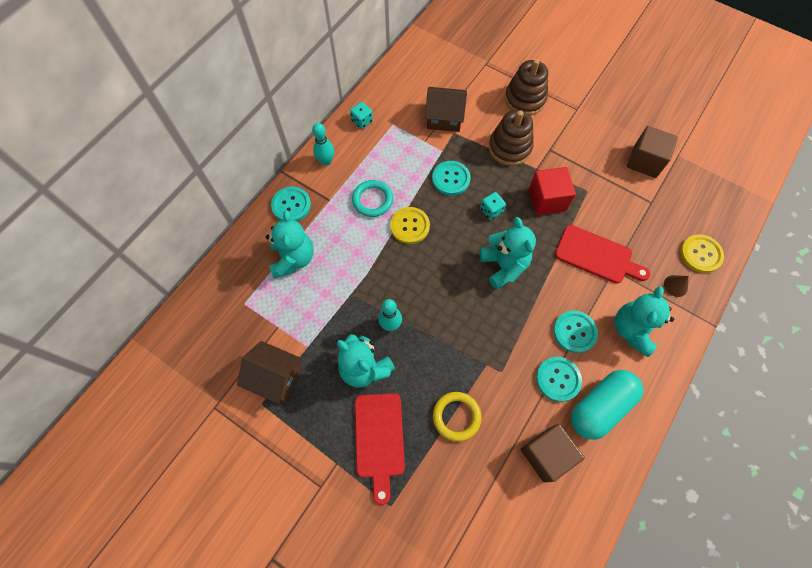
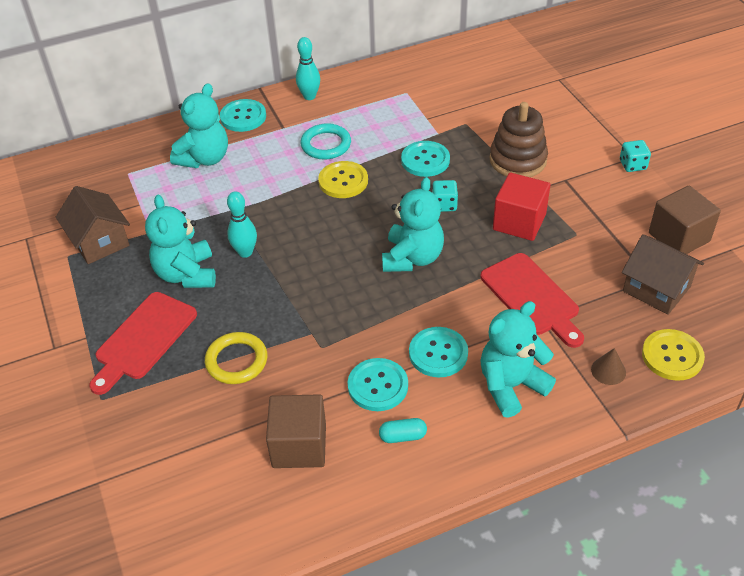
camera: 35 degrees right, 20 degrees down
turquoise dice [350,102,373,129] -> turquoise dice moved to [620,140,651,172]
brown house [425,87,467,132] -> brown house moved to [622,234,704,315]
brown stacking toy [505,59,548,116] -> none
turquoise capsule [571,370,643,440] -> turquoise capsule [379,418,427,443], size x0.42

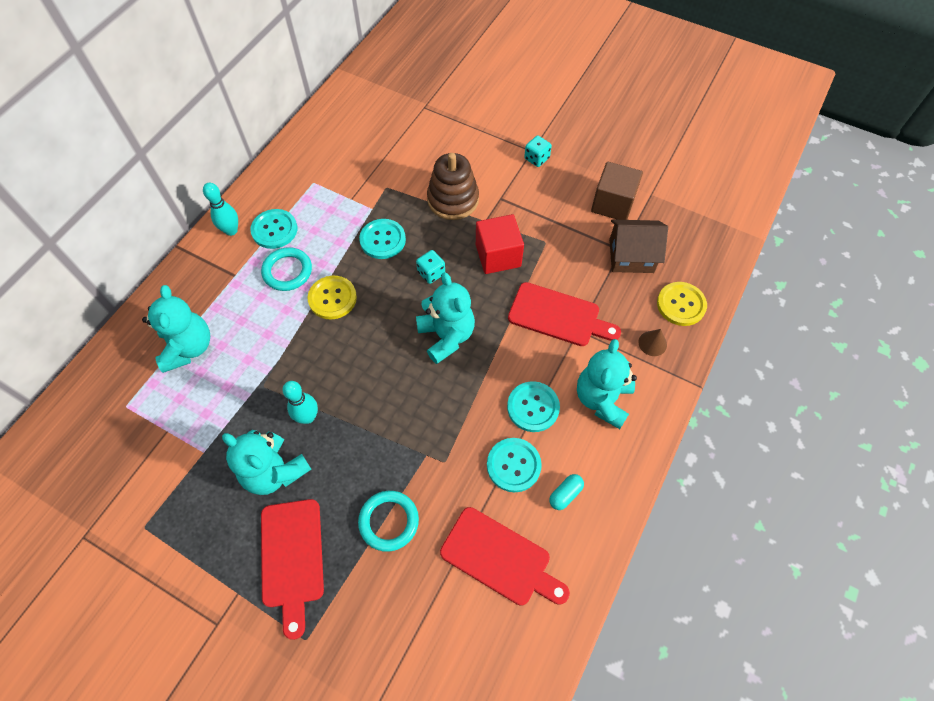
camera: 40 degrees left, 15 degrees up
brown house [56,186,130,264] -> none
yellow ring [205,332,267,384] -> turquoise ring [358,491,419,552]
turquoise button [220,99,266,132] -> turquoise button moved to [250,209,297,249]
brown cube [266,394,326,468] -> red cutting board [440,507,570,606]

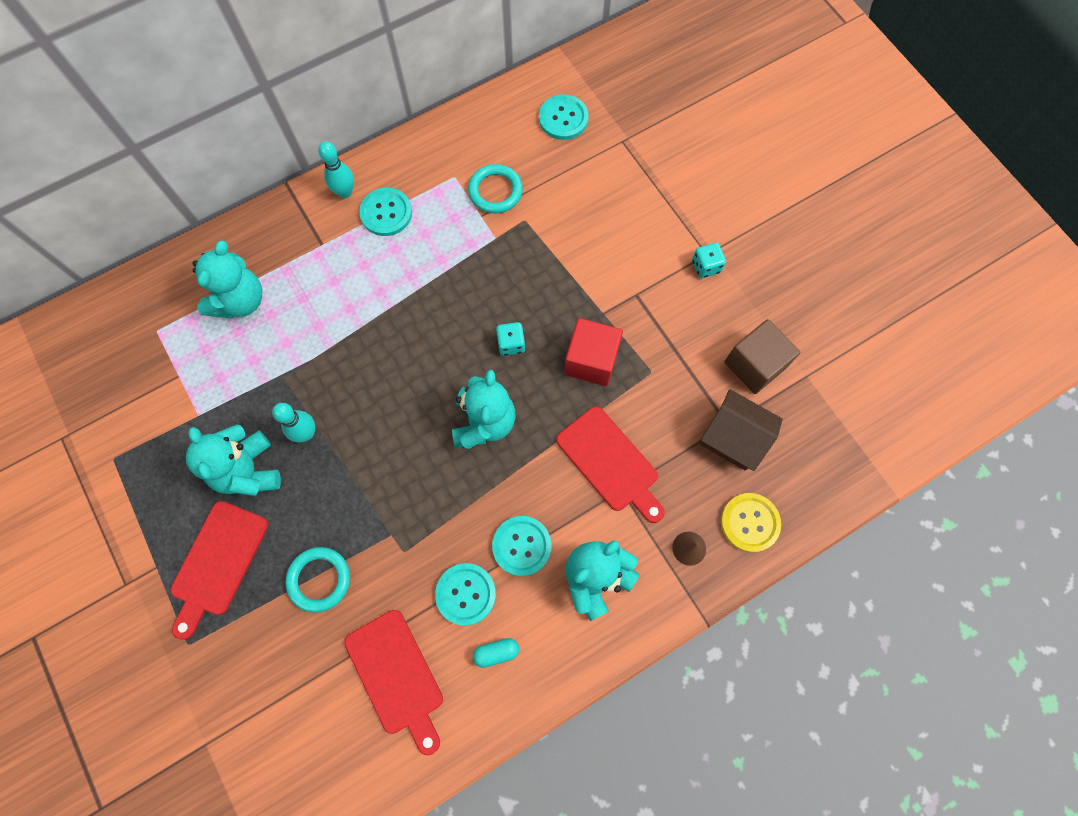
camera: 30 degrees right, 10 degrees up
turquoise ring [261,247,312,291] -> turquoise ring moved to [468,164,523,214]
yellow button [307,276,357,319] -> none
turquoise button [359,219,406,259] -> turquoise button moved to [539,94,589,140]
brown stacking toy [427,153,479,220] -> none

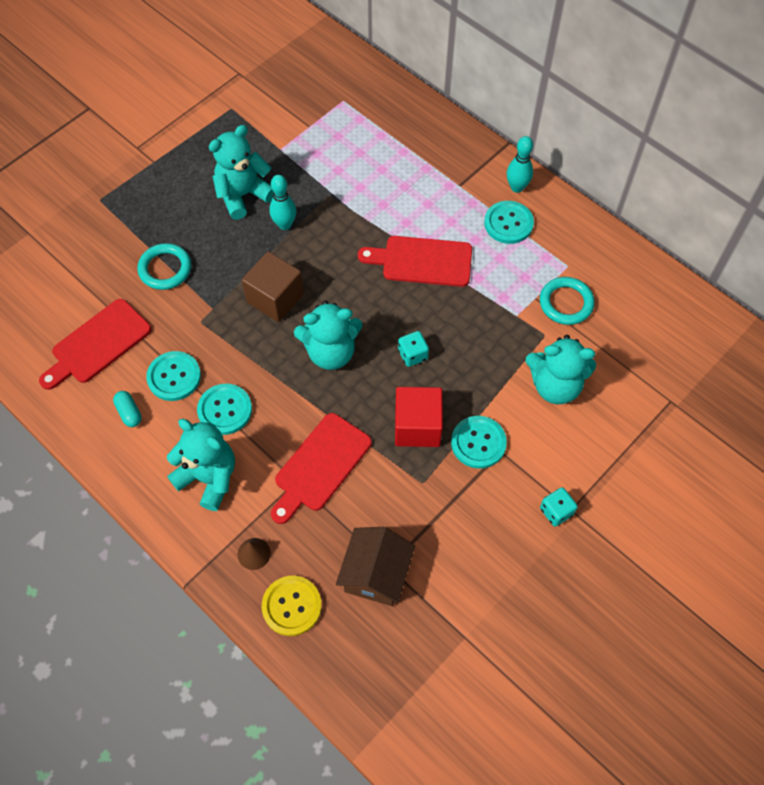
camera: 75 degrees right, 10 degrees down
red cutting board [170,501,269,640] -> red cutting board moved to [358,236,472,287]
turquoise teddy bear [192,240,263,319] -> turquoise teddy bear moved to [525,335,596,404]
turquoise button [539,94,589,140] -> turquoise button moved to [451,416,507,469]
brown cube [724,319,801,394] -> brown cube moved to [242,251,304,322]

